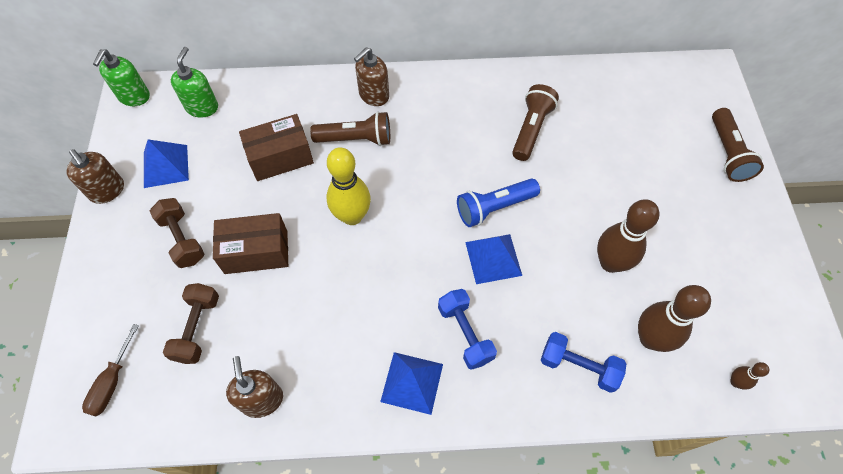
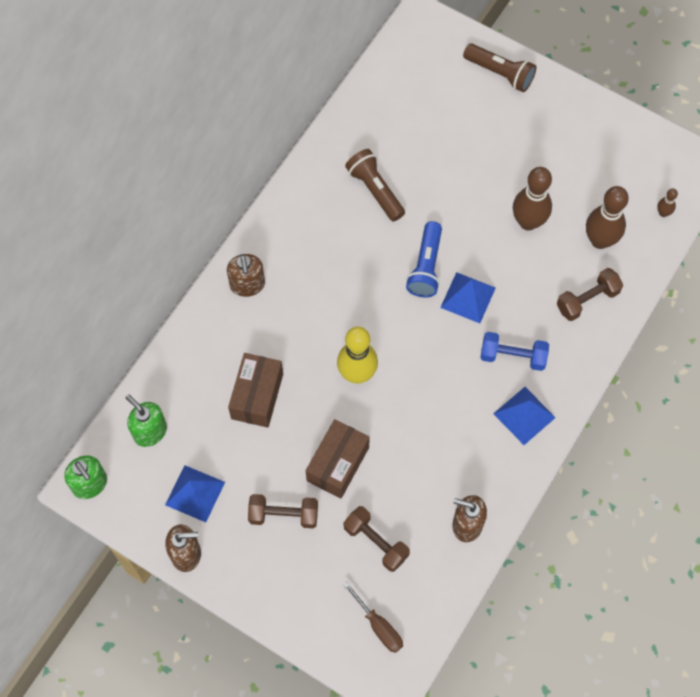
camera: 55 degrees left, 5 degrees up
brown flashlight [310,111,390,146] -> none
blue dumbbell [541,332,626,393] -> brown dumbbell [557,268,623,321]

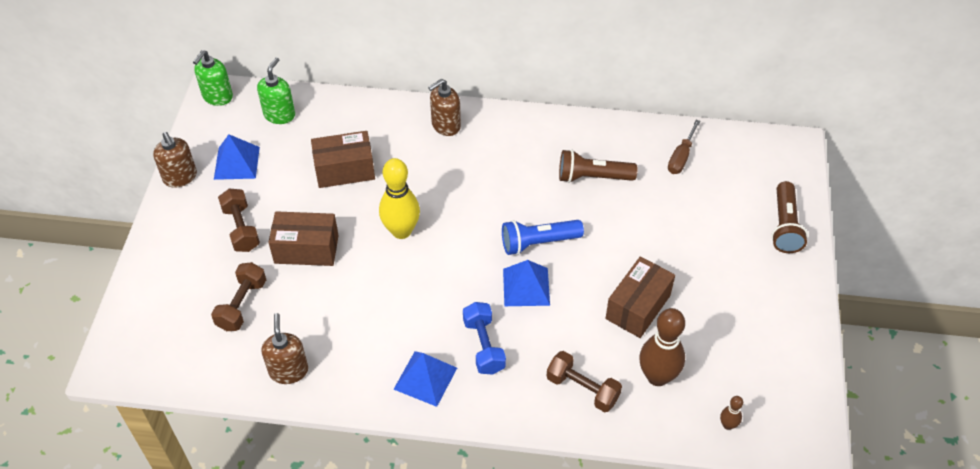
camera: 65 degrees right, 15 degrees down
brown screwdriver [343,582,403,653] -> brown screwdriver moved to [668,120,700,174]
brown flashlight [345,149,405,221] -> brown flashlight turned 120 degrees counterclockwise [559,149,637,183]
brown bowling pin [513,167,552,231] -> brown box [605,256,675,338]

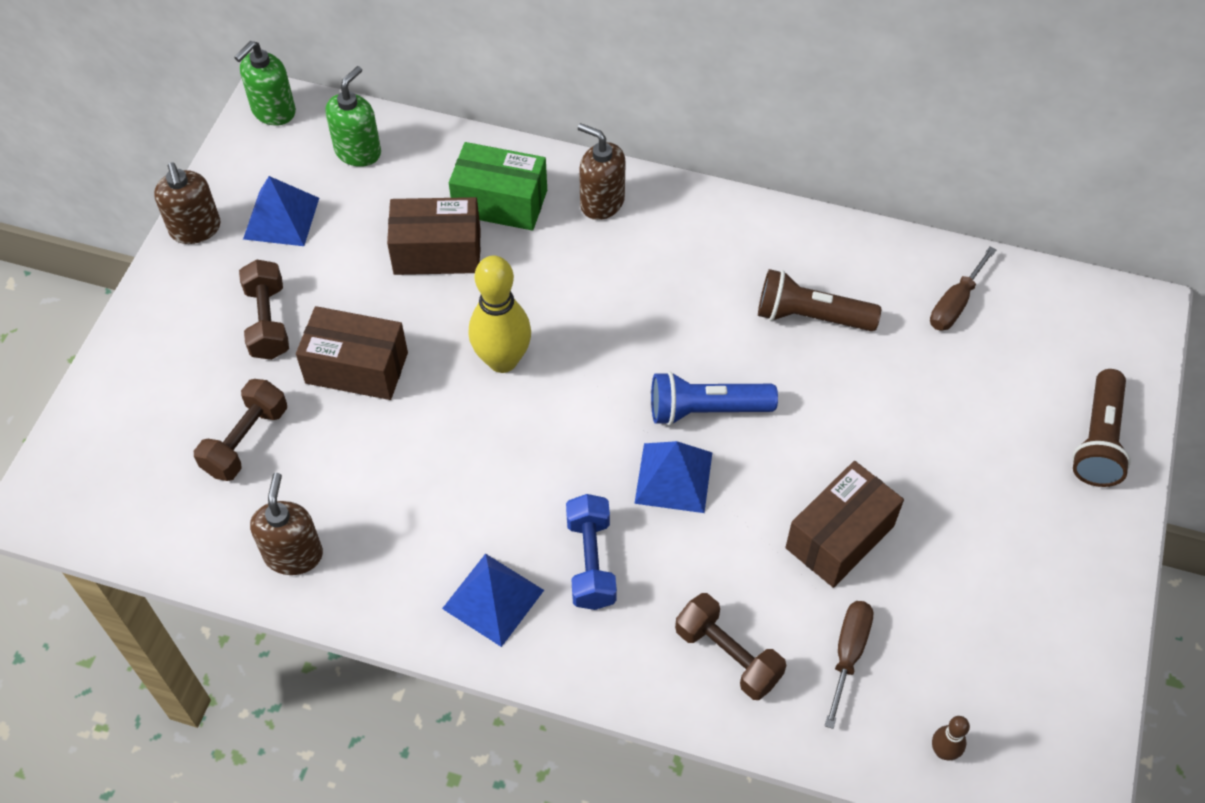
camera: 10 degrees right, 5 degrees up
brown soap dispenser [428,79,461,136] -> brown soap dispenser turned 60 degrees clockwise [578,123,626,220]
brown bowling pin [639,308,685,386] -> brown screwdriver [825,601,873,729]
none -> green box [449,142,547,231]

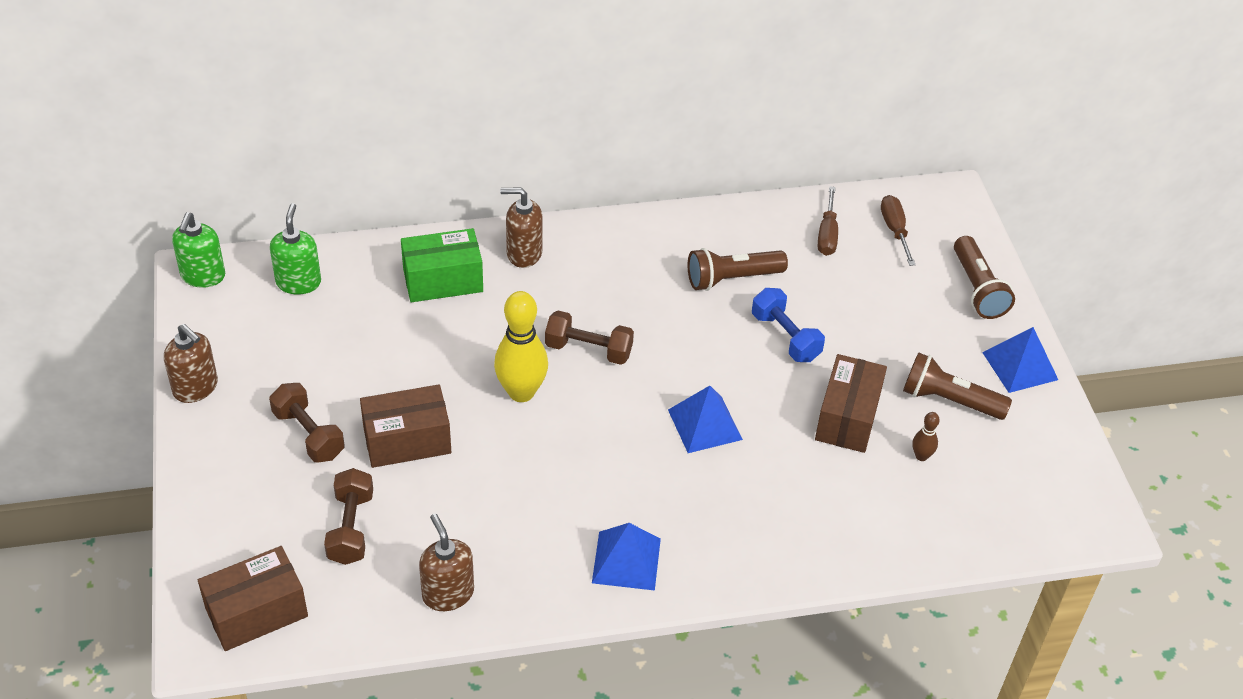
camera: 30 degrees left, 10 degrees down
blue pyramid [243,176,319,246] -> blue pyramid moved to [982,327,1058,393]
brown box [387,197,481,275] -> brown box moved to [198,546,308,651]
blue dumbbell [566,494,617,610] -> blue dumbbell moved to [752,288,825,362]
blue flashlight [651,371,778,426] -> none
brown dumbbell [675,593,786,700] -> brown dumbbell moved to [545,311,634,365]
brown screwdriver [825,601,873,729] -> brown screwdriver moved to [881,195,916,266]
brown bowling pin [932,716,970,760] -> brown bowling pin moved to [913,412,940,461]
none -> brown flashlight [903,352,1012,420]

